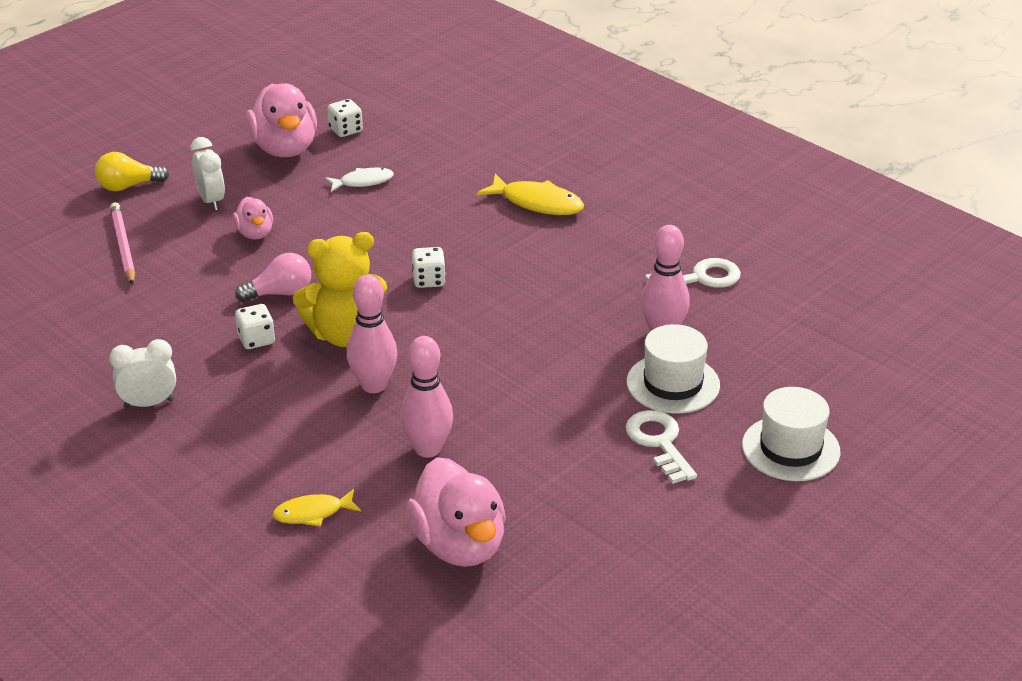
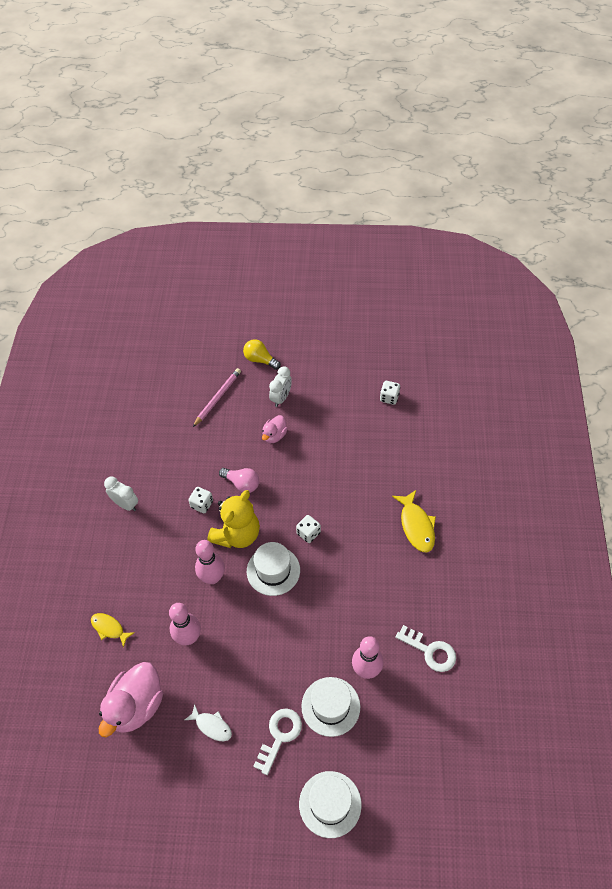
camera: 50 degrees right, 20 degrees up
pink duck [246,83,317,157] -> none
yellow teddy bear [293,232,387,347] -> yellow teddy bear turned 90 degrees counterclockwise [207,490,260,548]
white fish [325,168,394,192] -> white fish moved to [185,704,232,741]
none -> white hat [247,542,300,596]

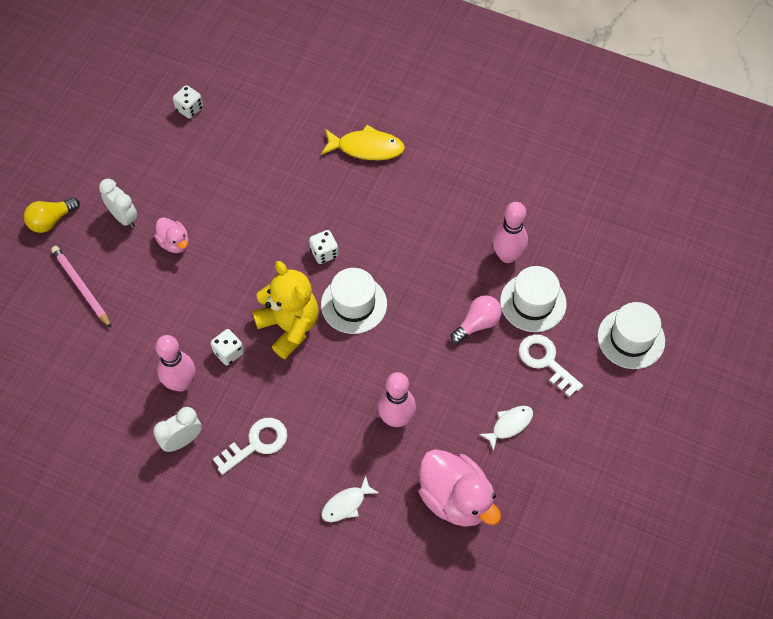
camera: 70 degrees left, 5 degrees up
yellow fish [91,613,135,647] -> white fish [321,476,379,522]
pink bowling pin [195,540,225,584] -> pink bowling pin moved to [155,335,196,392]
pink light bulb [219,468,259,493] -> pink light bulb moved to [450,295,502,344]
white key [395,625,456,672] -> white key moved to [213,418,287,475]

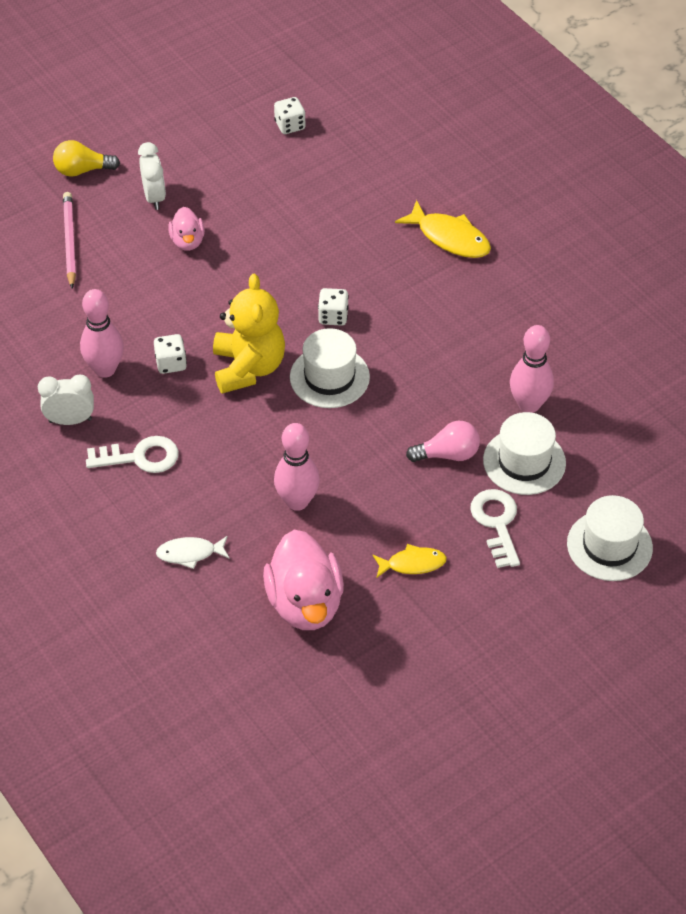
camera: 30 degrees right, 10 degrees down
white fish [479,406,533,451] -> yellow fish [373,544,447,577]

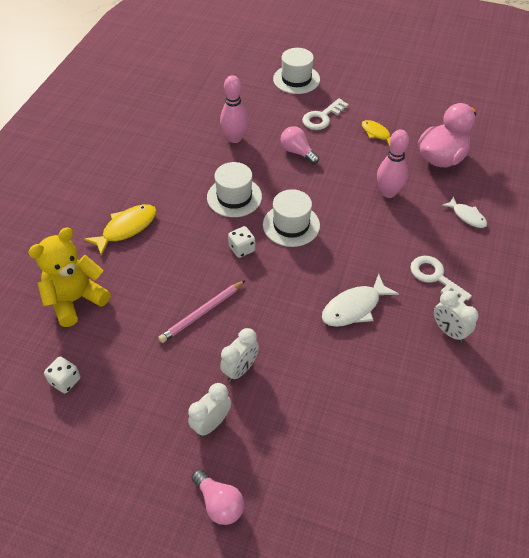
camera: 125 degrees left, 0 degrees up
yellow light bulb [53,140,120,177] -> pink light bulb [191,469,244,525]
pink pencil [63,192,76,289] -> pink pencil moved to [158,280,246,343]
pink bowling pin [80,289,124,378] -> none
white dice [154,334,187,374] -> white fish [322,274,399,327]
pink duck [168,207,205,251] -> white clock [220,328,259,382]
yellow teddy bear [213,274,285,394] -> yellow teddy bear moved to [28,227,111,327]
yellow fish [395,200,491,258] -> yellow fish turned 45 degrees clockwise [84,204,157,256]
white hat [483,412,566,495] -> white hat moved to [207,162,262,217]

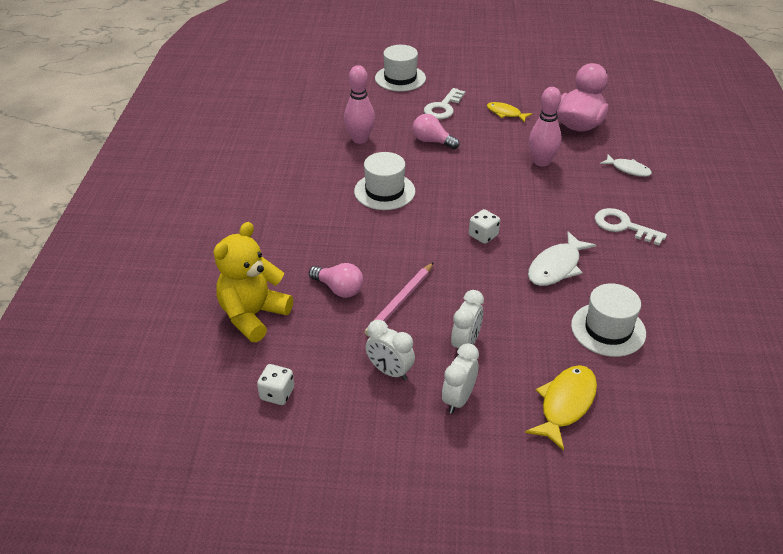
camera: 15 degrees left, 10 degrees down
yellow fish [84,204,157,256] -> yellow fish moved to [525,365,597,451]
pink light bulb [191,469,244,525] -> pink light bulb moved to [309,263,363,298]
white dice [228,226,255,258] -> white dice moved to [469,209,500,244]
white hat [263,189,320,247] -> white hat moved to [571,283,646,357]
white clock [434,290,479,342] -> white clock moved to [366,320,415,380]

